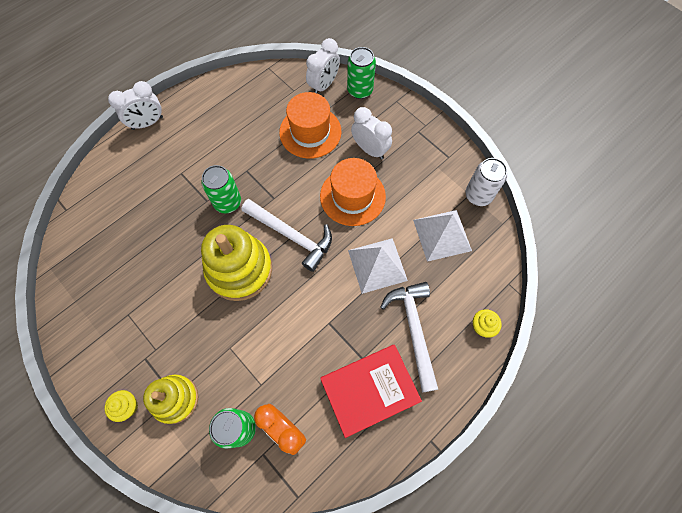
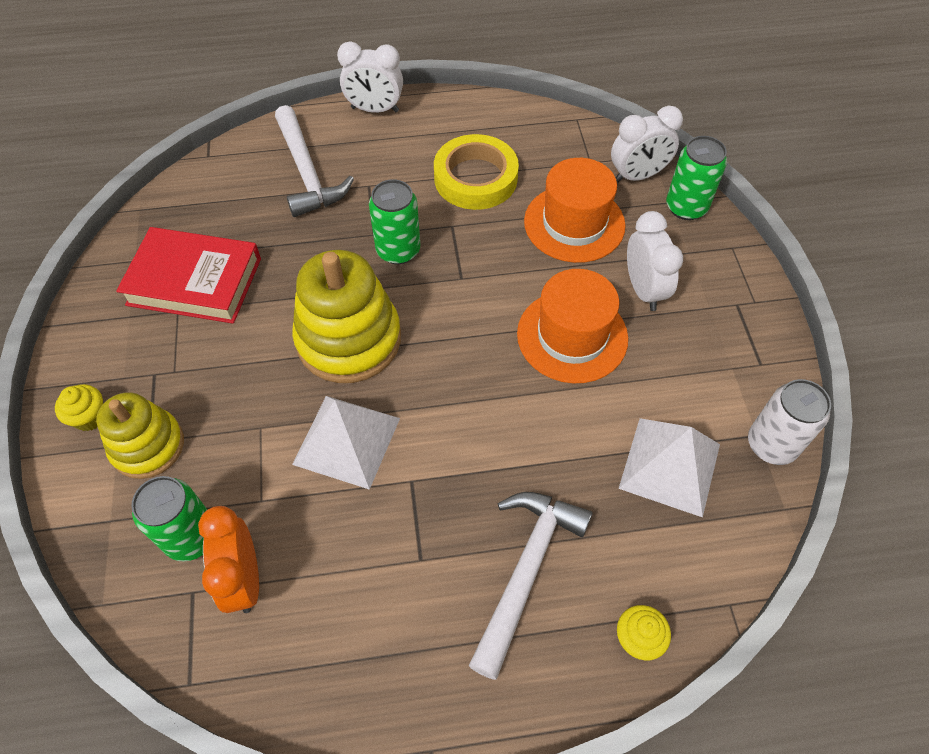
camera: 35 degrees right, 10 degrees down
white hammer [241,199,332,272] -> white hammer moved to [275,105,354,217]
red book [320,345,422,438] -> red book moved to [116,227,261,324]
white pyramid [348,238,408,294] -> white pyramid moved to [292,396,400,490]
none -> yellow tape [434,134,519,210]

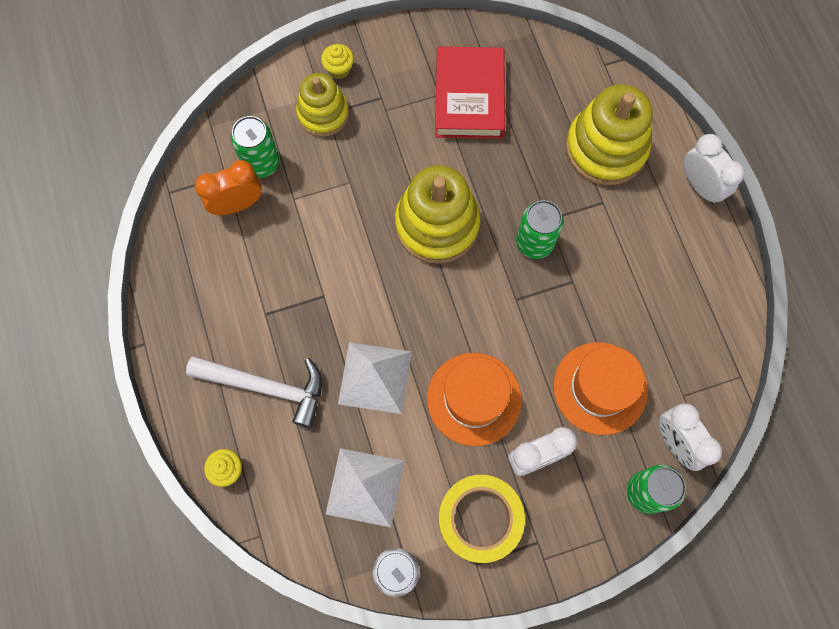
camera: 80 degrees right, 15 degrees up
white hammer [275,105,354,217] -> yellow stacking toy [565,84,653,185]
white pyramid [292,396,400,490] -> white pyramid moved to [338,342,412,414]
white clock [337,42,403,113] -> white clock turned 150 degrees clockwise [684,134,745,204]
yellow tape [434,134,519,210] -> yellow tape moved to [439,475,525,563]

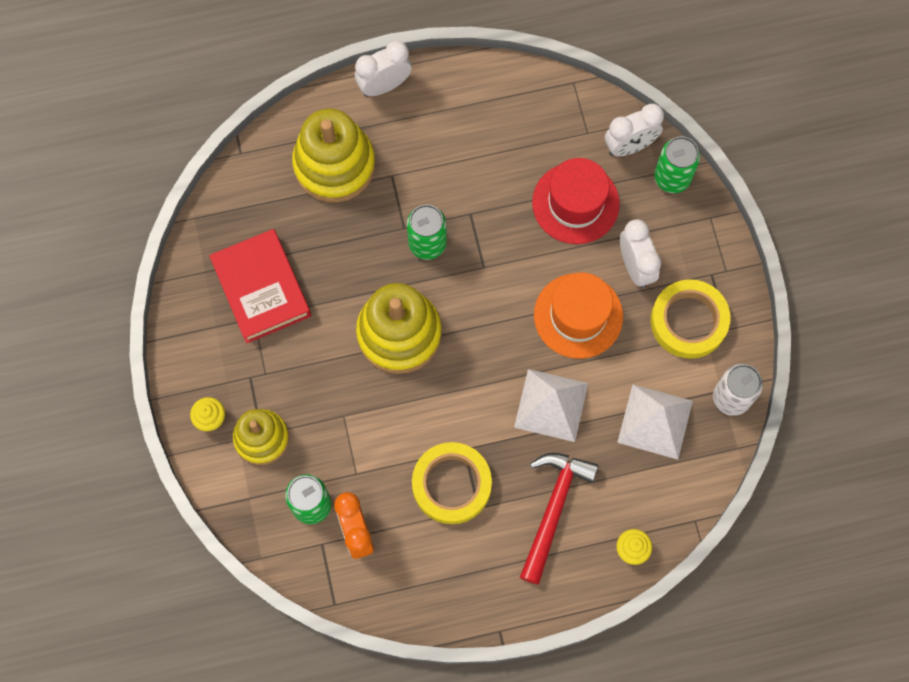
camera: 85 degrees left, 0 degrees up
white hammer [186,356,322,428] -> red hammer [520,453,598,584]
red book [435,47,505,139] -> red book turned 60 degrees clockwise [209,229,311,343]
orange hat [553,342,648,435] -> red hat [532,158,620,244]
none -> yellow tape [412,442,492,524]

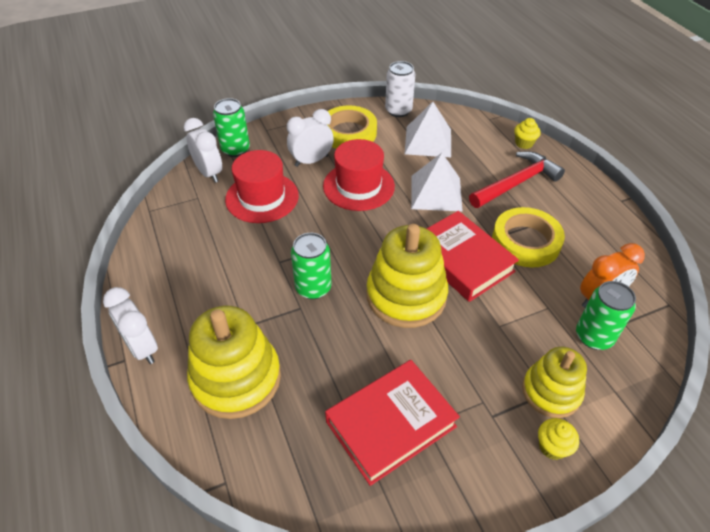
camera: 100 degrees left, 25 degrees down
red hammer [520,453,598,584] -> red hammer turned 135 degrees clockwise [469,151,565,208]
orange hat [534,272,623,359] -> red hat [323,139,395,211]
none -> red book [427,211,519,302]

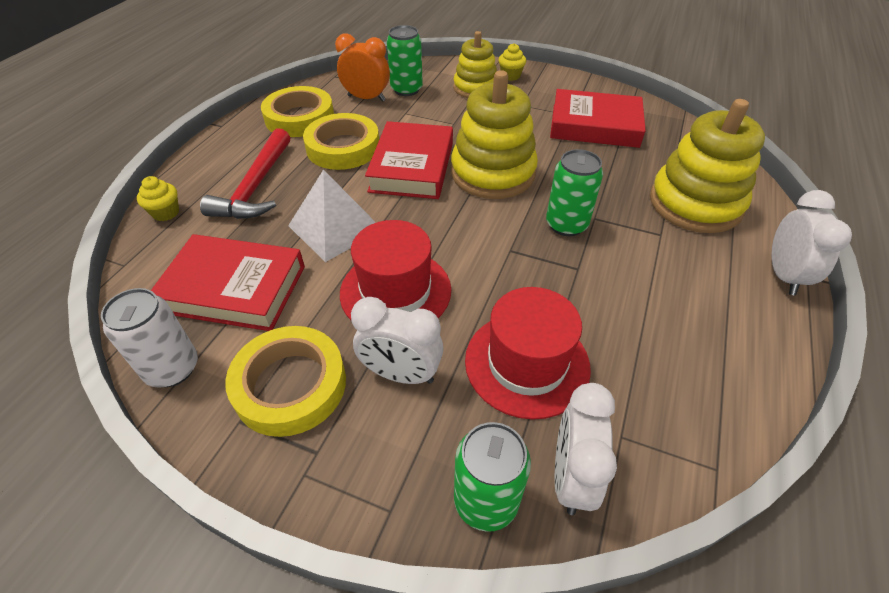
camera: 135 degrees left, 0 degrees up
white pyramid [405,102,451,157] -> red book [151,234,305,331]
red hammer [469,151,565,208] -> red hammer turned 90 degrees counterclockwise [200,128,290,219]
none -> yellow tape [261,86,334,137]

